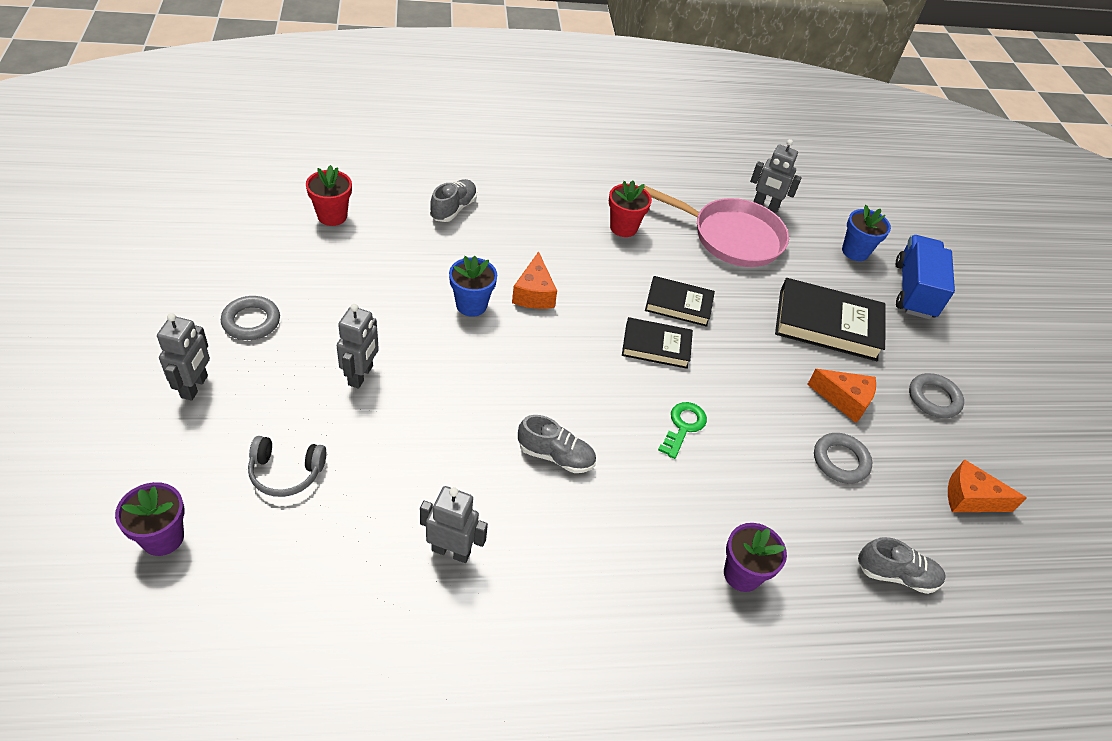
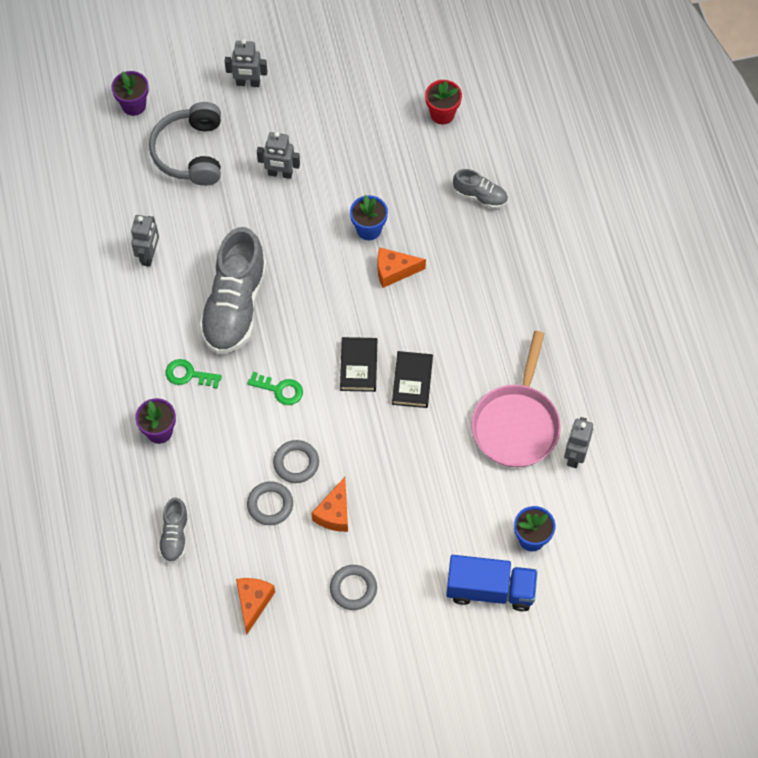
camera: 90 degrees right, 15 degrees up
grey ring [221,296,280,340] -> grey ring moved to [273,440,319,483]
grey headphones [248,436,326,497] -> grey headphones [149,102,221,186], size x1.75
grey shoe [518,415,596,473] -> grey shoe [199,227,267,354], size x2.07
red flower pot [609,180,652,237] -> none
black book [775,278,886,361] -> none
none -> green key [166,359,222,389]

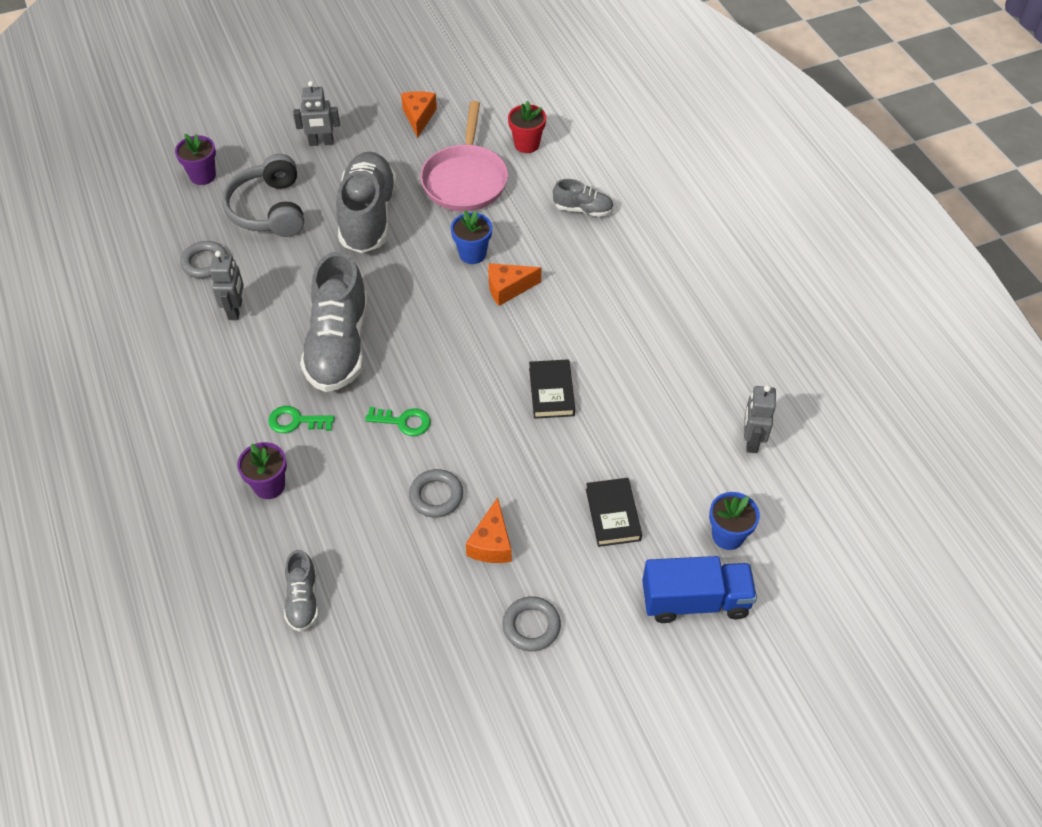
camera: 10 degrees left, 10 degrees down
orange cheese [236,578,275,634] -> orange cheese moved to [401,91,437,138]
grey ring [247,482,293,525] -> grey ring moved to [180,241,227,278]
grey robot [257,132,300,179] -> grey shoe [336,152,397,253]
black book [340,337,377,392] -> black book moved to [586,478,642,547]
pink pan [471,331,561,467] -> pink pan moved to [420,101,508,211]

